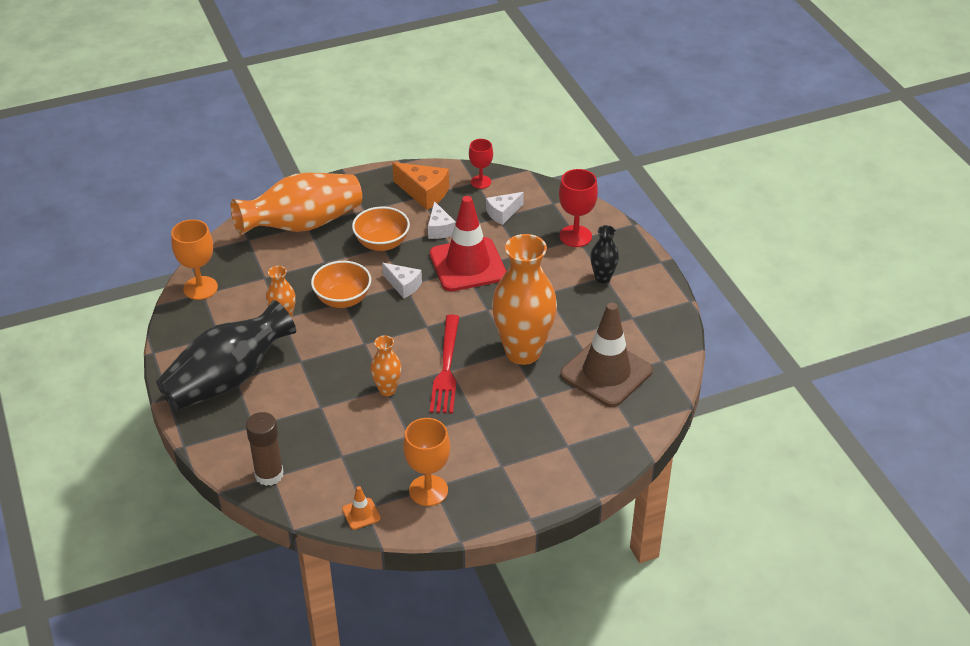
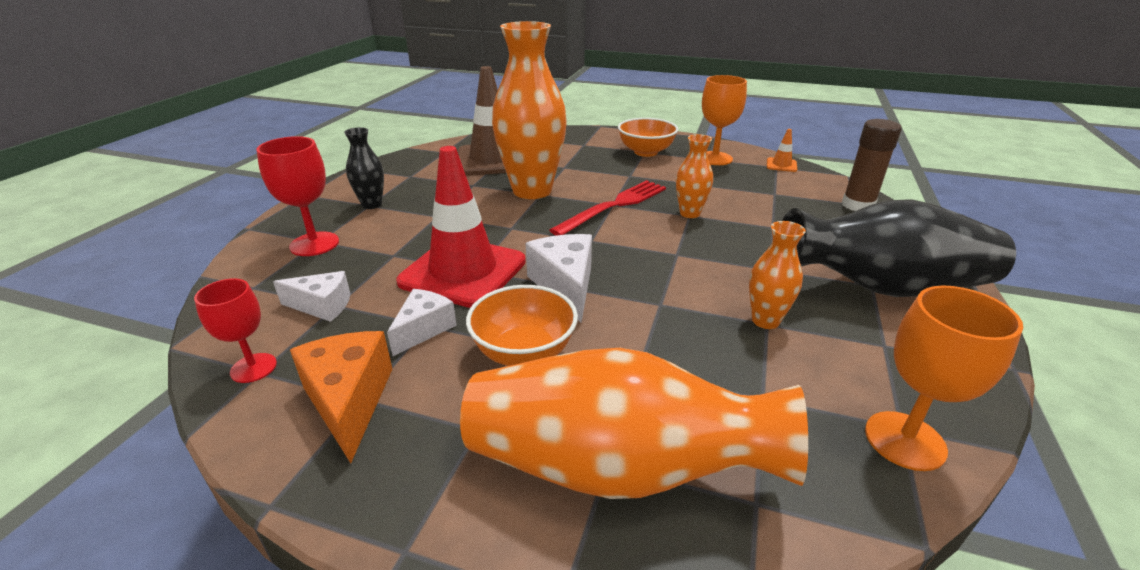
camera: 140 degrees left, 10 degrees down
orange bowl [311,261,371,308] -> orange bowl moved to [618,118,678,157]
white cheese [382,263,422,298] -> white cheese [526,234,592,322], size x1.50

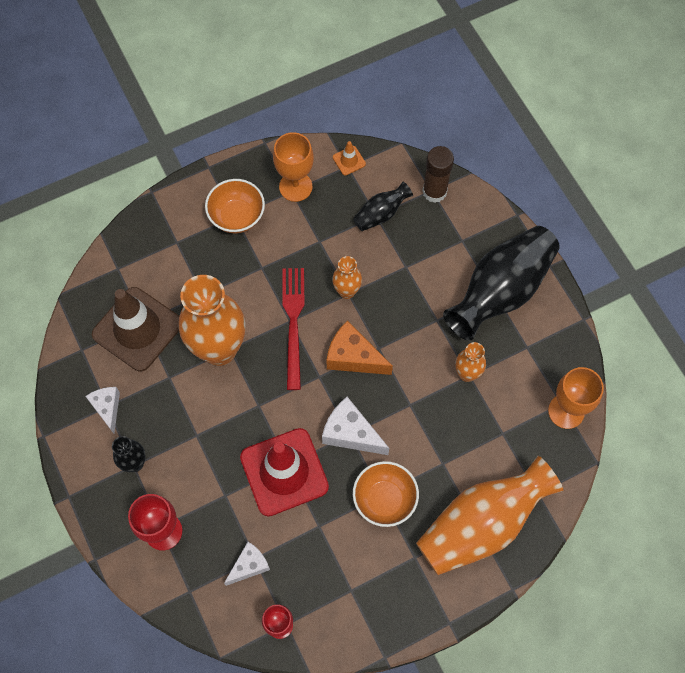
camera: 45 degrees left, 35 degrees up
orange cheese [290,331,392,463] -> orange cheese moved to [326,321,393,375]
white cheese [387,289,457,356] -> white cheese moved to [85,387,120,434]
none -> black vase [353,182,413,231]

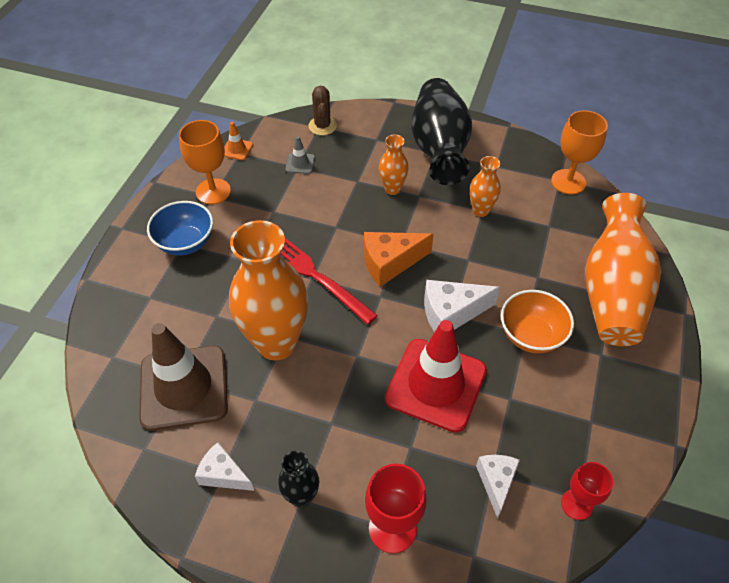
camera: 45 degrees left, 15 degrees down
orange bowl [205,179,265,233] -> blue bowl [147,201,213,256]
orange vase [332,256,362,299] -> orange vase moved to [379,134,409,195]
black vase [353,182,413,231] -> grey traffic cone [285,136,315,174]
brown glue stick [422,146,454,203] -> brown cactus [308,86,337,135]

